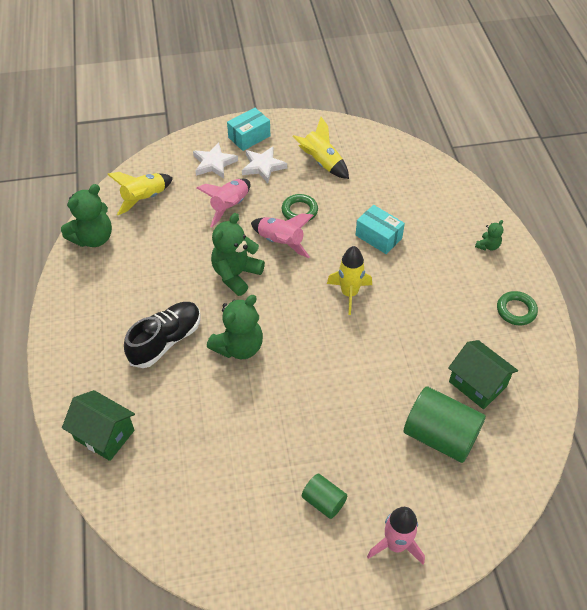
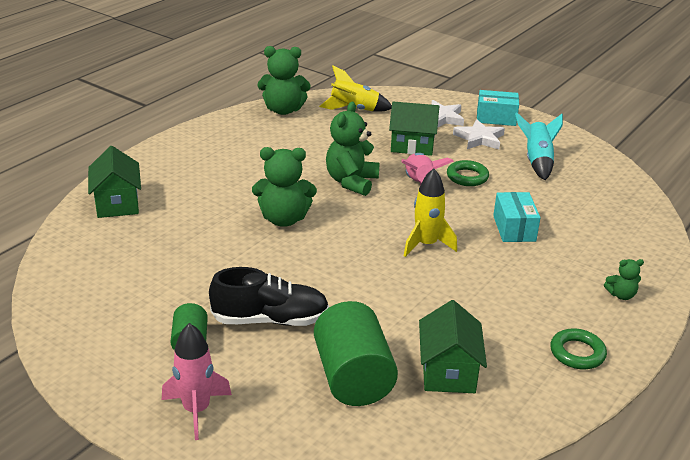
camera: 45 degrees right, 20 degrees down
black shoe [124,302,201,368] -> black shoe moved to [209,267,329,326]
pink rocket [197,179,250,227] -> green house [389,102,439,156]
green teddy bear [211,213,265,296] -> green teddy bear turned 60 degrees counterclockwise [326,102,380,196]
yellow rocket [292,117,349,179] -> turquoise rocket [515,112,563,180]

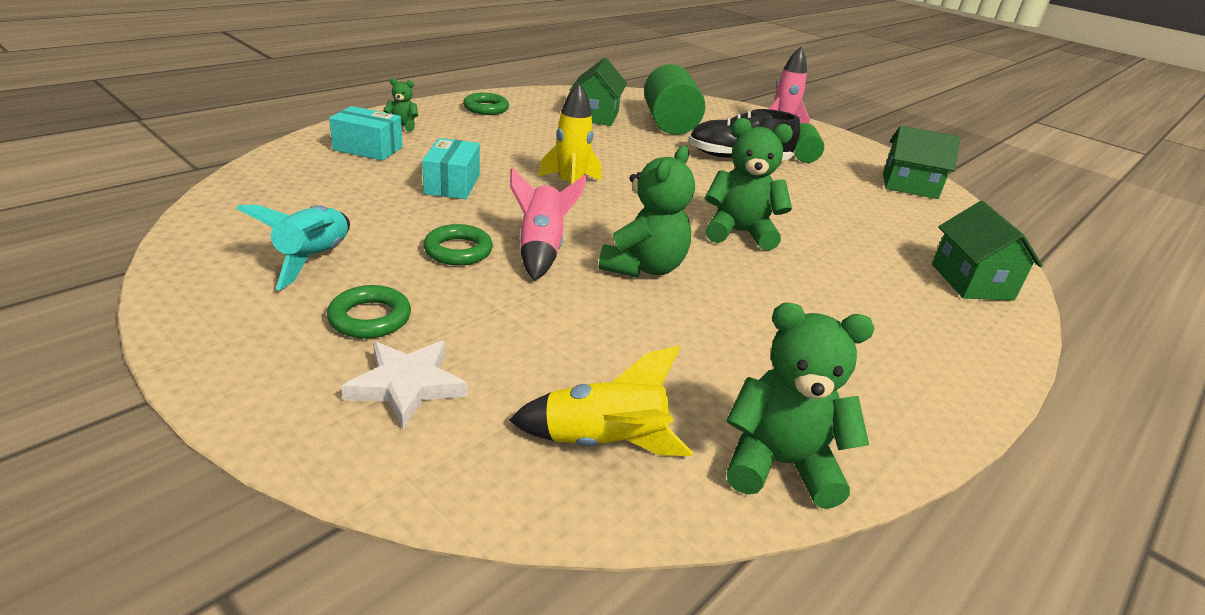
camera: 175 degrees left, 0 degrees up
green house [389,102,439,156] -> green house moved to [883,126,961,199]
white star [453,119,505,149] -> green ring [327,285,411,338]
turquoise box [477,90,519,126] -> turquoise box moved to [329,106,403,161]

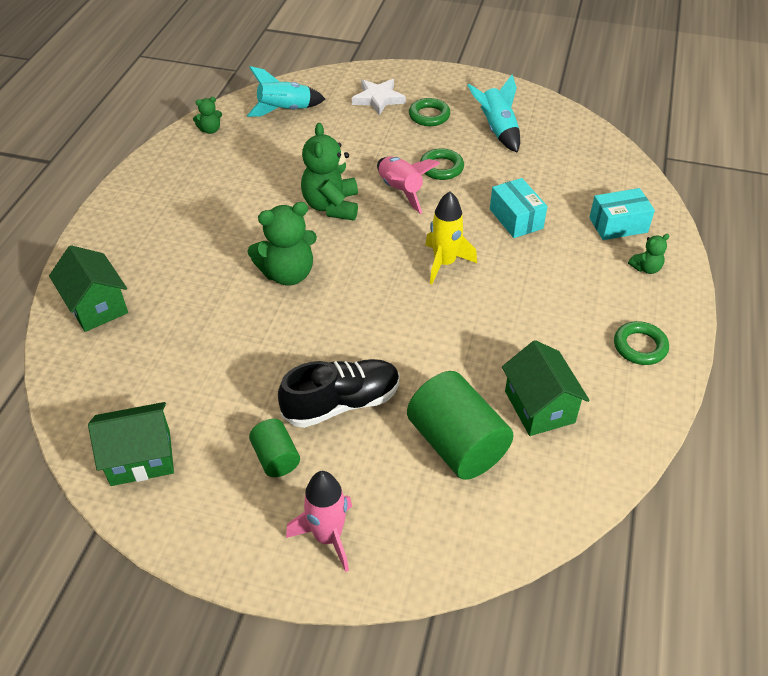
camera: 155 degrees right, 15 degrees up
yellow rocket [509,346,693,456] -> turquoise rocket [247,66,325,117]
green teddy bear [726,303,875,508] -> green teddy bear [193,97,222,134], size x0.50

